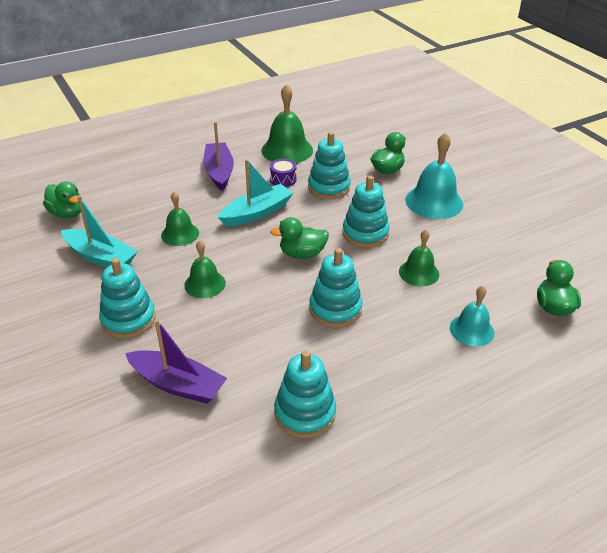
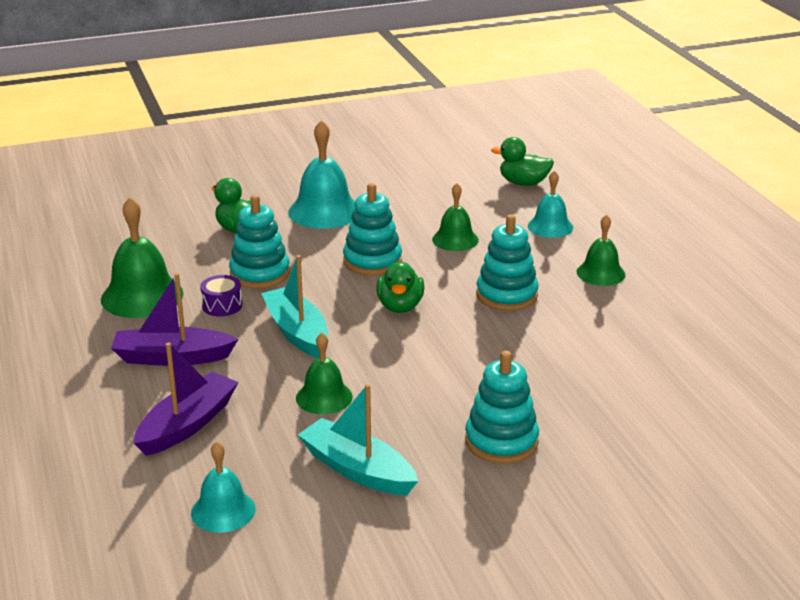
camera: 80 degrees left, 10 degrees down
green duck [43,181,82,218] -> turquoise bell [191,441,256,533]
turquoise boat [61,196,138,267] -> turquoise boat turned 90 degrees counterclockwise [298,384,418,495]
purple boat [125,319,227,404] -> purple boat moved to [134,342,238,456]
green bell [184,240,226,298] -> green bell moved to [577,214,626,286]
turquoise stacking toy [274,350,336,438] -> none

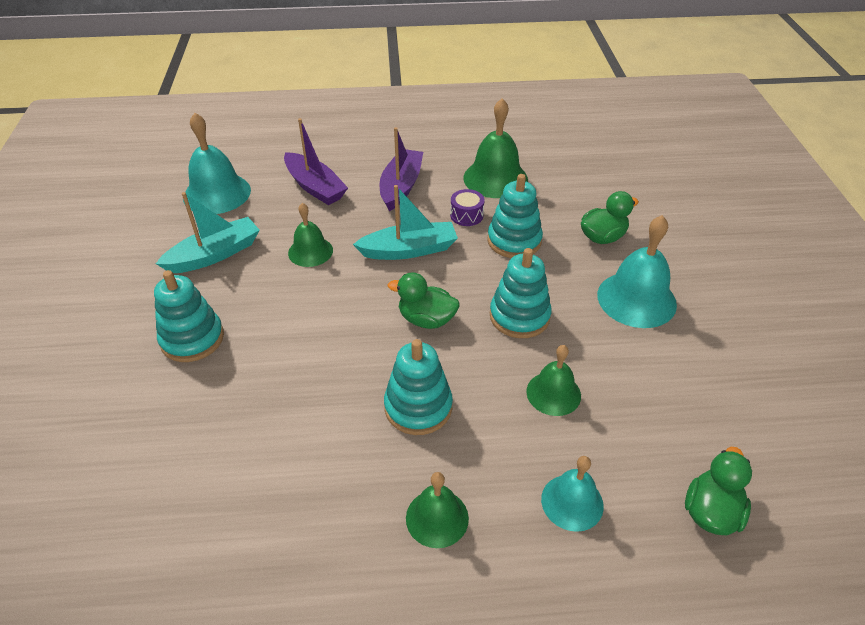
camera: 105 degrees right, 15 degrees up
turquoise bell [191,441,256,533] -> turquoise bell [183,113,251,214], size x1.63

